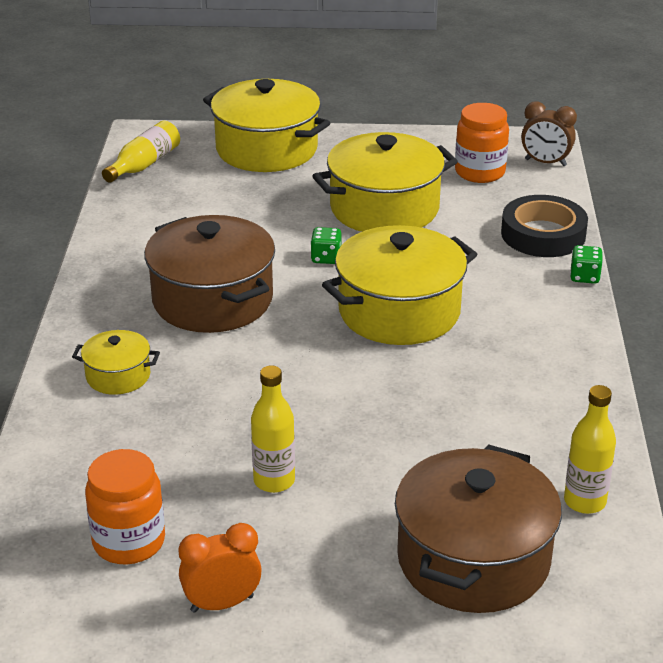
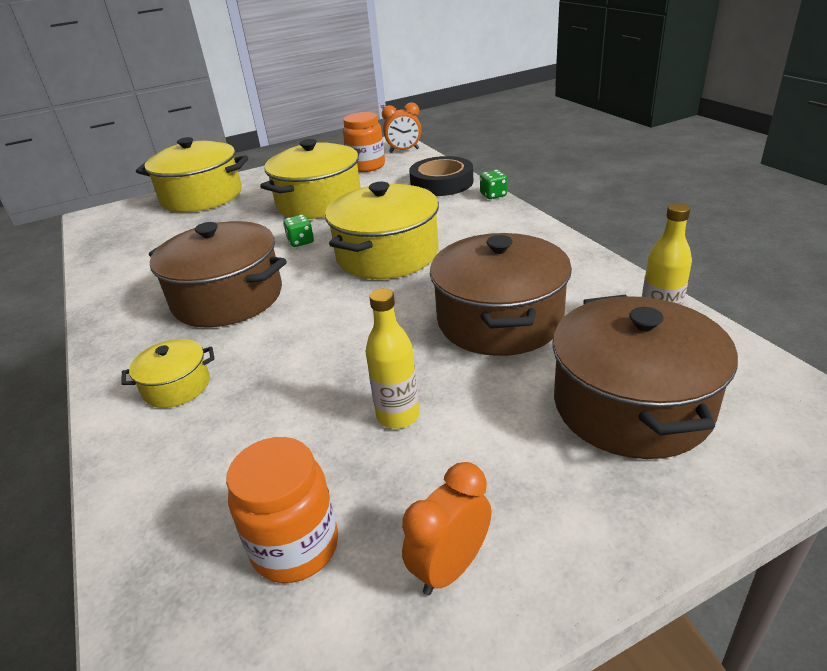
camera: 25 degrees left, 0 degrees up
yellow bottle [102,121,180,183] -> none
brown clock [521,101,577,166] -> orange clock [382,102,421,153]
none -> brown pot [430,233,572,356]

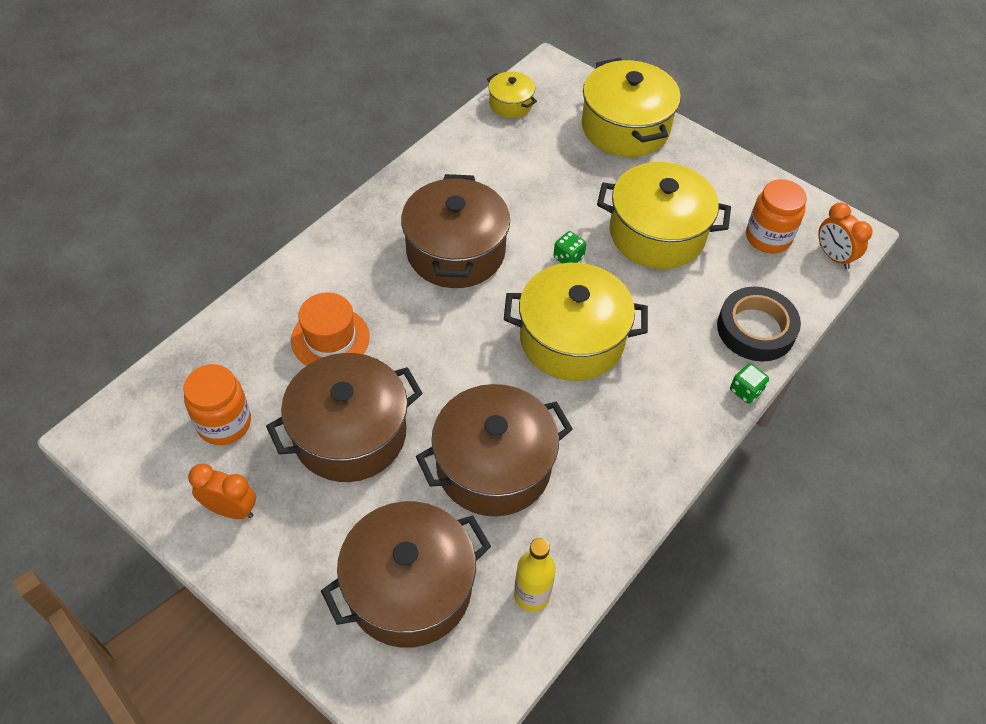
camera: 60 degrees right, 20 degrees up
yellow pot [121,339,215,408] -> yellow pot moved to [487,72,537,118]
yellow bottle [366,288,419,429] -> brown pot [266,353,423,482]
none -> orange hat [291,293,370,366]

